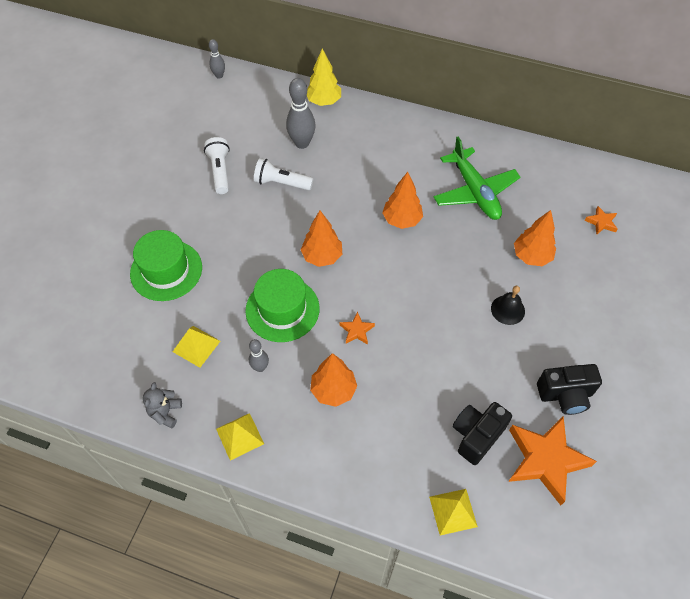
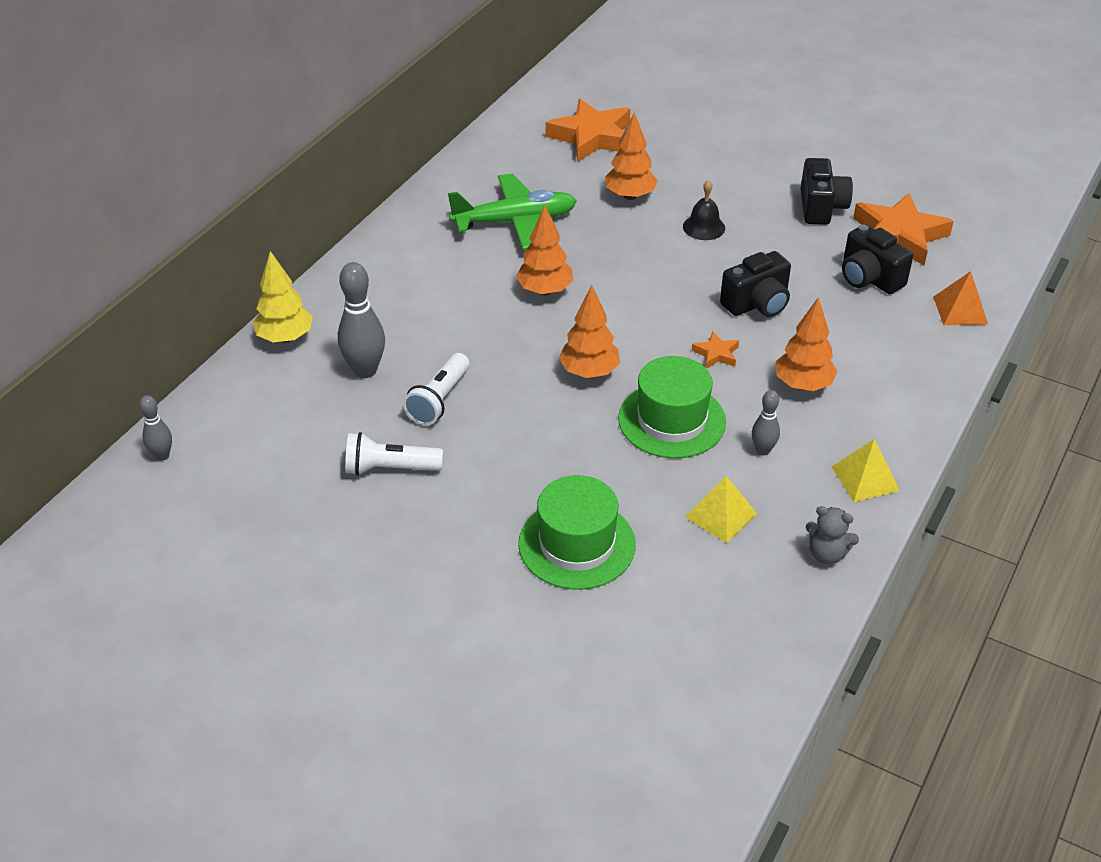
camera: 80 degrees left, 15 degrees down
yellow pyramid [429,489,478,535] -> orange pyramid [933,271,988,325]
orange star [585,206,618,235] -> orange star [546,99,630,162], size x2.23
none -> black camera [720,251,791,317]

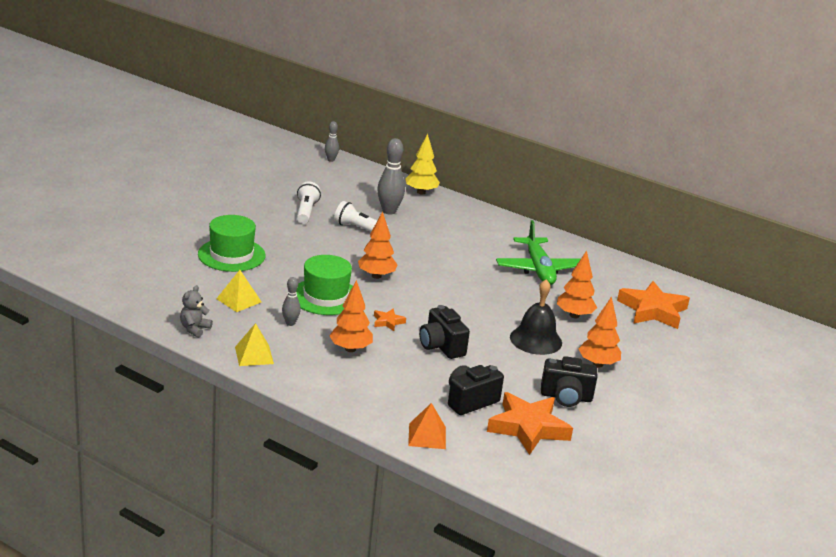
camera: 90 degrees right, 15 degrees down
orange tree [516,205,573,295] -> orange tree moved to [579,296,621,368]
black bell [683,180,725,240] -> black bell [510,279,562,355], size x1.59

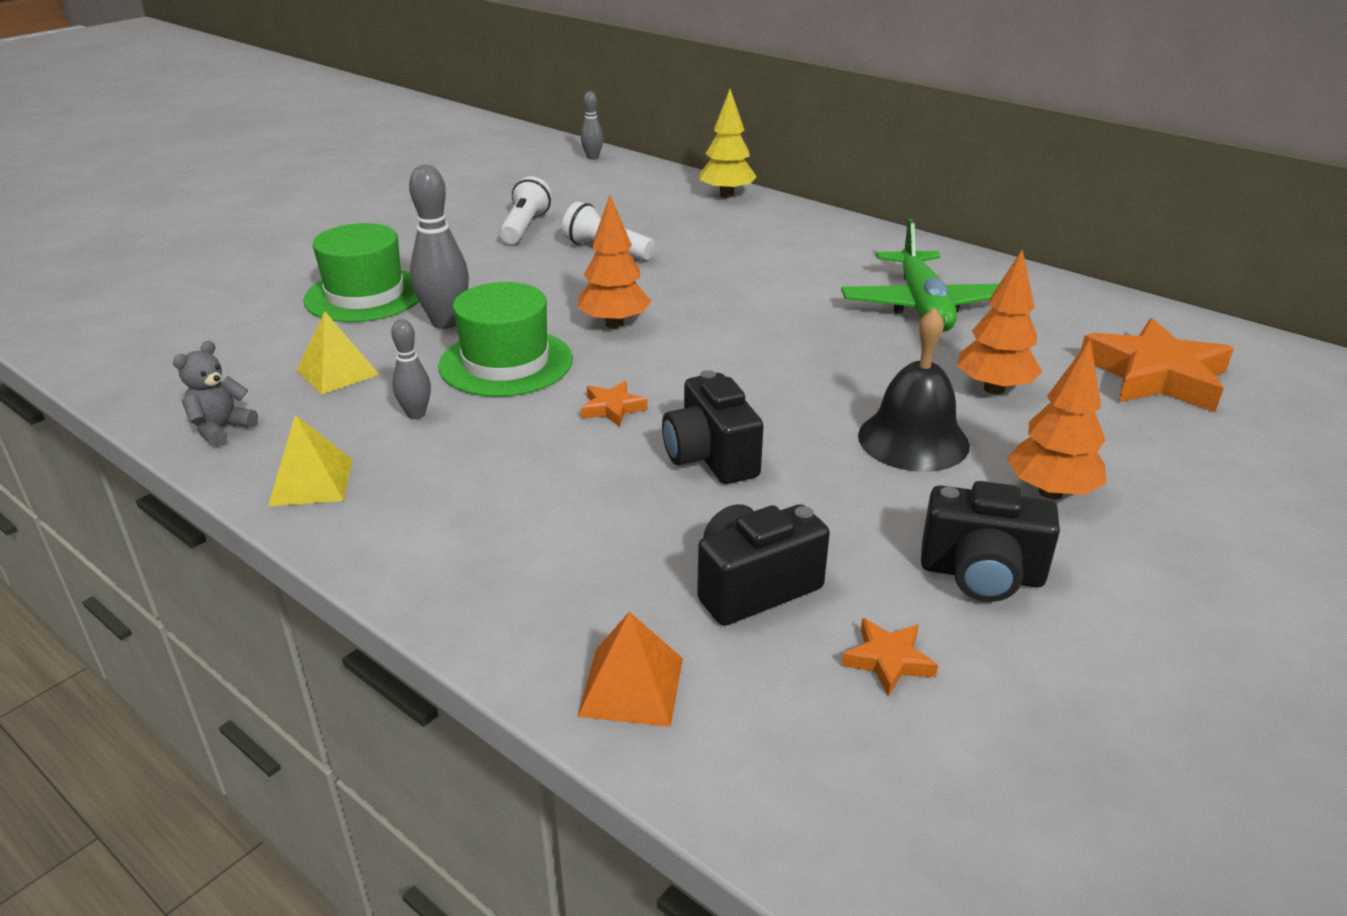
camera: 10 degrees right, 5 degrees up
orange tree [329,280,373,352] -> none
grey bowling pin [377,138,405,215] -> grey bowling pin moved to [409,165,469,329]
orange star [487,392,573,455] -> orange star [842,618,938,696], size x0.45

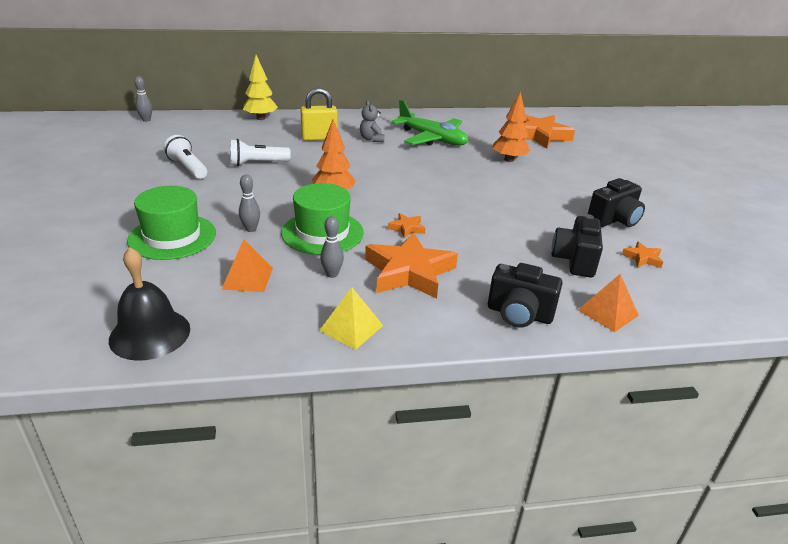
camera: 50 degrees left, 0 degrees up
grey teddy bear [173,341,258,446] -> grey teddy bear moved to [360,101,384,142]
yellow pyramid [296,312,379,395] -> orange pyramid [222,239,273,292]
grey bowling pin [409,165,469,329] -> grey bowling pin [239,175,260,232], size x0.57
black camera [662,370,763,484] -> black camera moved to [488,263,563,328]
black bell [858,307,970,472] -> black bell moved to [109,247,190,361]
orange tree [1007,339,1107,499] -> none
none -> yellow padlock [300,88,338,141]
none -> orange star [365,232,458,299]

